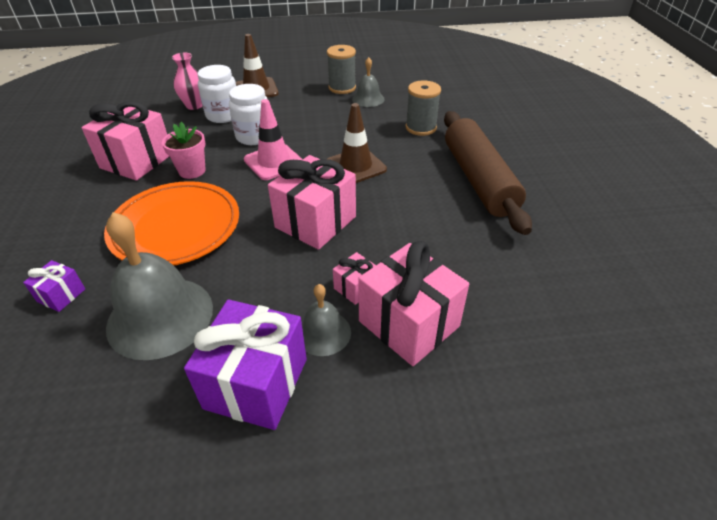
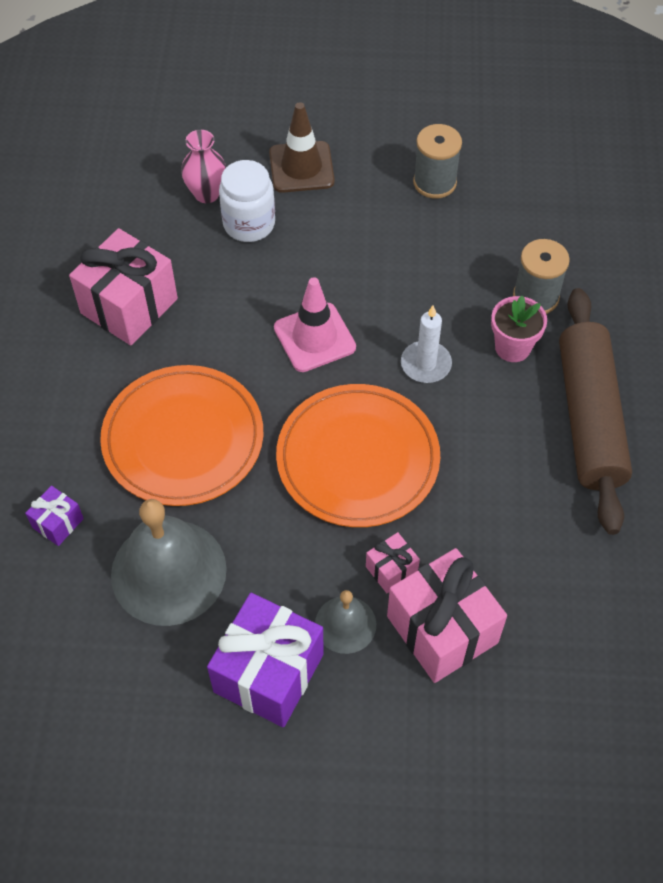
camera: 10 degrees right, 15 degrees up
pink flower pot [162,122,205,179] -> pink flower pot moved to [491,296,547,362]
white jar [229,84,267,145] -> none
pink gift [268,155,356,250] -> orange plate [276,384,440,527]
brown traffic cone [327,103,387,183] -> white candle [401,305,452,383]
grey bell [352,57,385,107] -> none

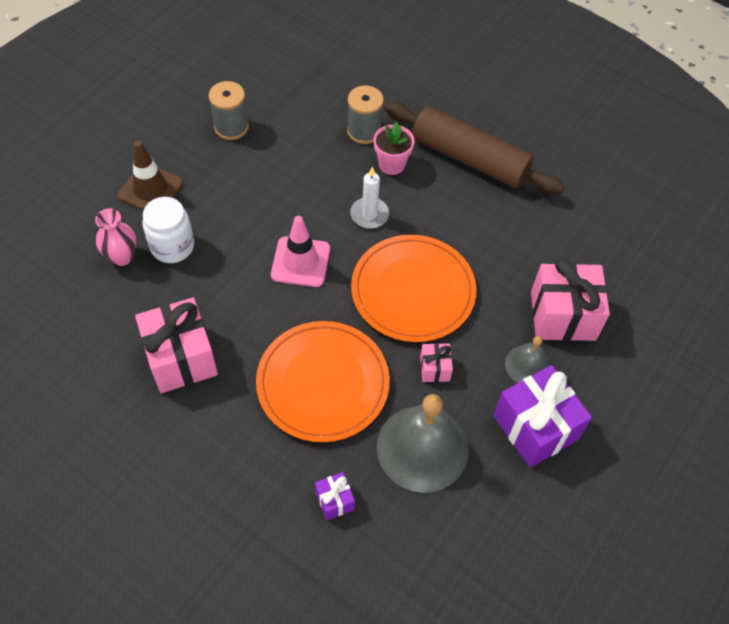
camera: 60 degrees left, 0 degrees up
pink gift [366,532,420,593] -> pink gift moved to [420,343,453,382]

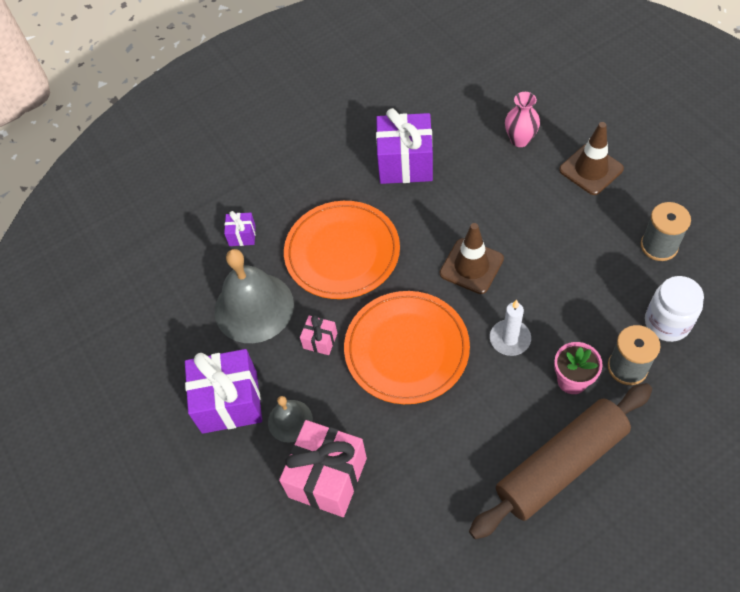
camera: 120 degrees right, 0 degrees up
pink gift [135,297,218,393] -> purple gift [376,108,433,184]
white jar [142,197,194,263] -> white jar moved to [645,276,704,342]
pink traffic cone [271,216,330,287] -> brown traffic cone [440,223,504,294]

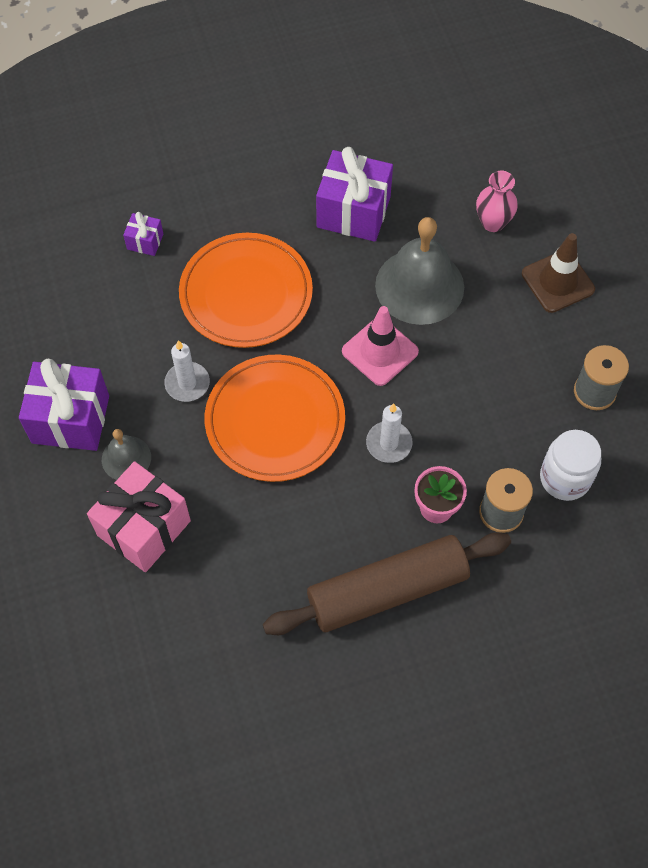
camera: 10 degrees right, 5 degrees up
grey bell [214,249,294,343] -> grey bell moved to [375,217,464,325]
pink gift [300,315,337,355] -> white candle [164,340,210,402]
brown traffic cone [440,223,504,294] -> pink traffic cone [342,306,419,386]

